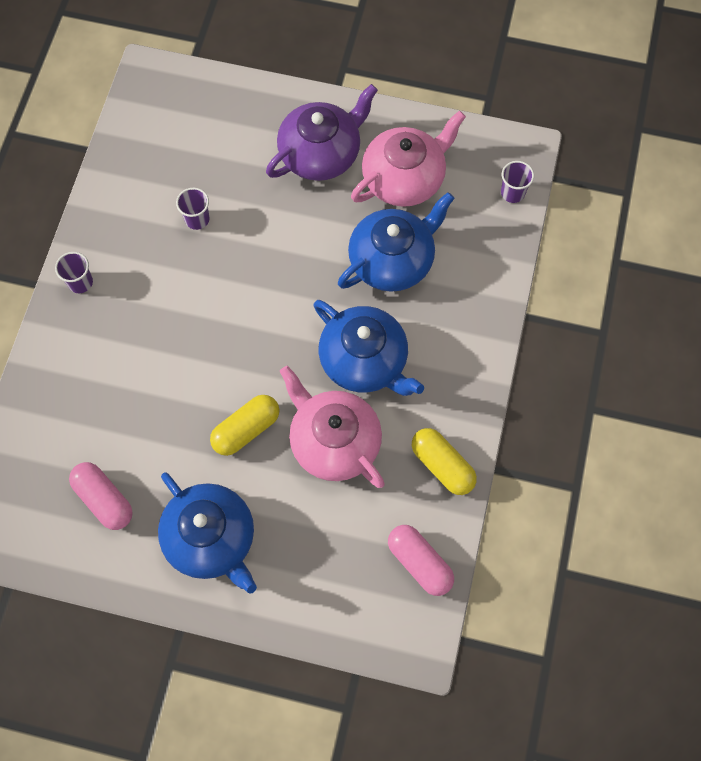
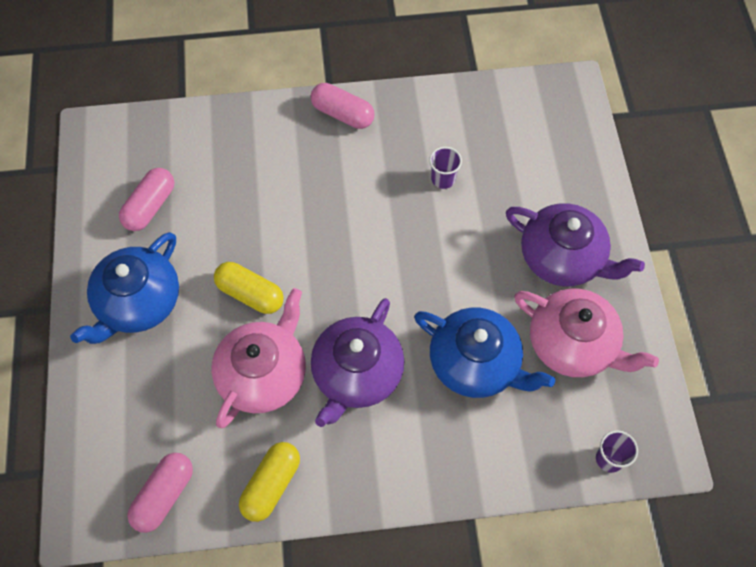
camera: 70 degrees right, 5 degrees down
purple cup [55,252,93,293] -> pink capsule [311,83,374,129]
blue teapot [313,300,424,396] -> purple teapot [311,298,404,427]

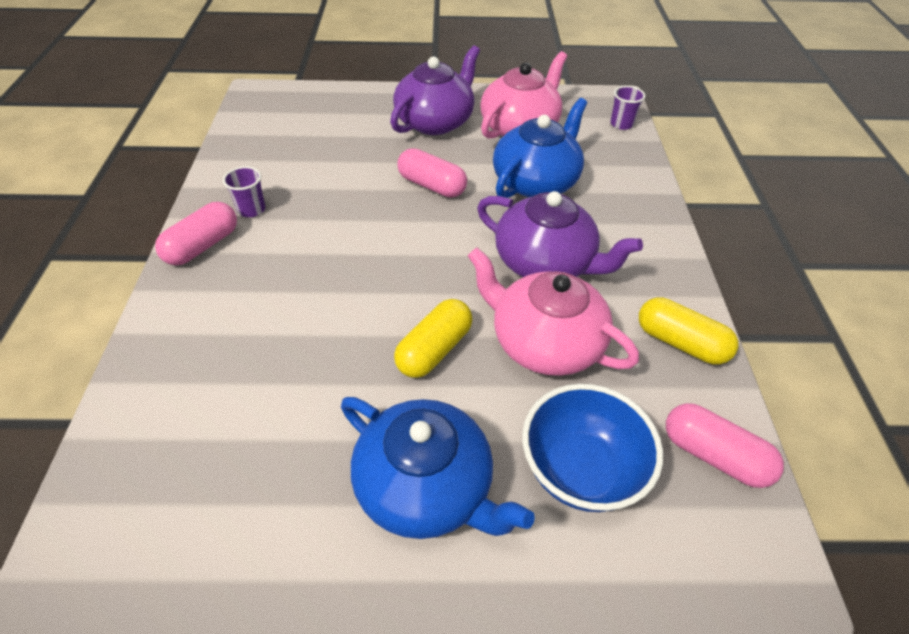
camera: 85 degrees left, 15 degrees down
pink capsule [119,168,174,231] -> pink capsule moved to [397,148,467,198]
purple cup [429,147,462,189] -> purple cup moved to [223,166,266,217]
none -> blue bowl [522,384,663,512]

